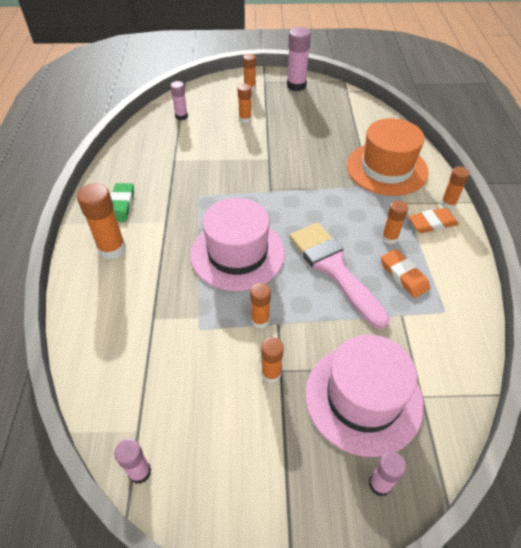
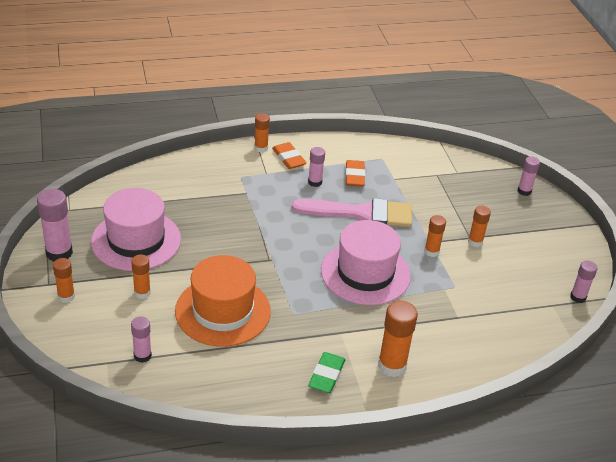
camera: 105 degrees left, 10 degrees down
green eraser [110,183,134,222] -> green eraser turned 60 degrees counterclockwise [308,352,345,393]
pink brush [289,223,390,329] -> pink brush turned 135 degrees counterclockwise [291,198,412,227]
pink hat [305,335,424,457] -> pink hat moved to [91,188,181,271]
orange hat [347,118,429,196] -> orange hat moved to [175,255,271,347]
orange eraser [381,249,430,298] -> orange eraser turned 45 degrees counterclockwise [345,160,365,187]
orange glue stick [382,200,408,244] -> pink glue stick [308,147,325,187]

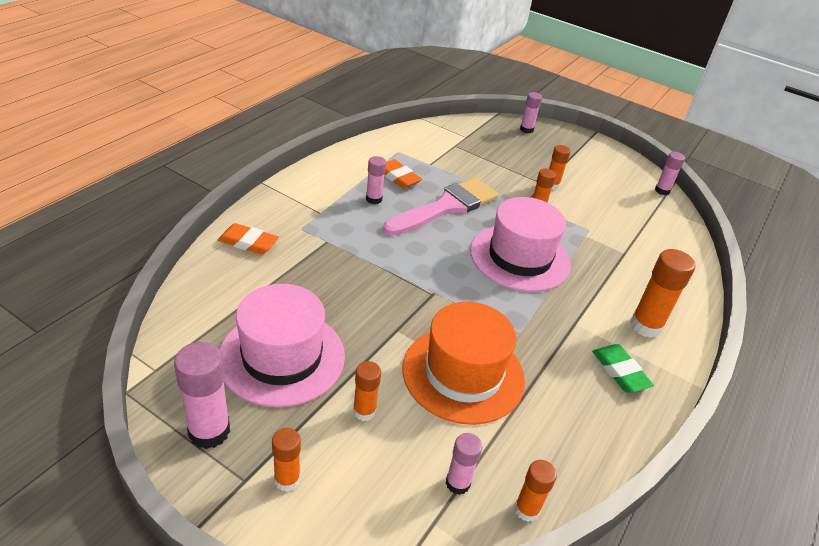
camera: 45 degrees left, 0 degrees up
orange glue stick [254,113,270,152] -> orange glue stick moved to [514,460,557,522]
orange eraser [272,142,307,169] -> orange eraser moved to [218,223,279,255]

